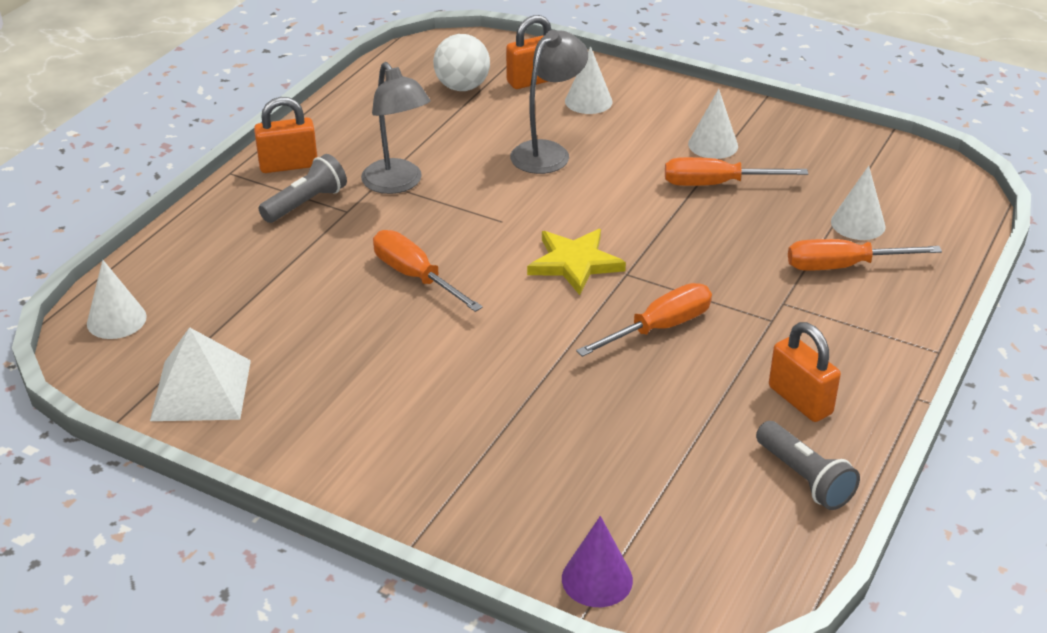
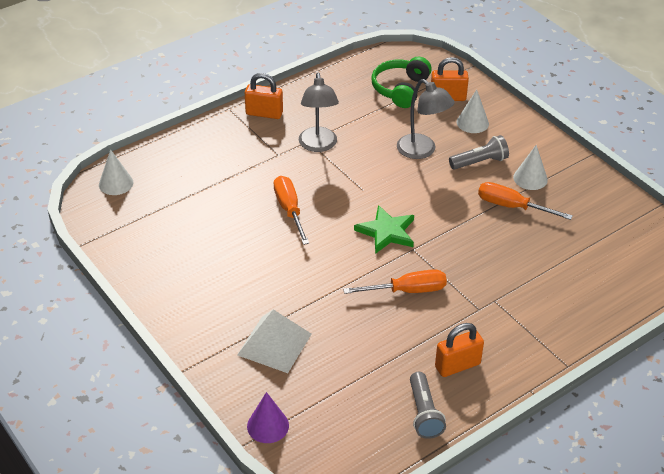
camera: 25 degrees right, 5 degrees up
white pyramid [150,327,251,421] -> white pyramid moved to [237,309,311,373]
grey flashlight [259,154,347,223] -> grey flashlight moved to [449,135,509,170]
white ball [433,34,490,91] -> green headphones [371,56,432,108]
grey lamp [510,30,588,174] -> grey lamp turned 75 degrees clockwise [397,79,455,159]
yellow star [527,229,626,295] -> green star [354,205,414,254]
orange padlock [769,322,841,422] -> orange padlock turned 75 degrees clockwise [435,323,484,377]
orange screwdriver [788,239,942,270] -> none
white cone [831,166,886,240] -> none

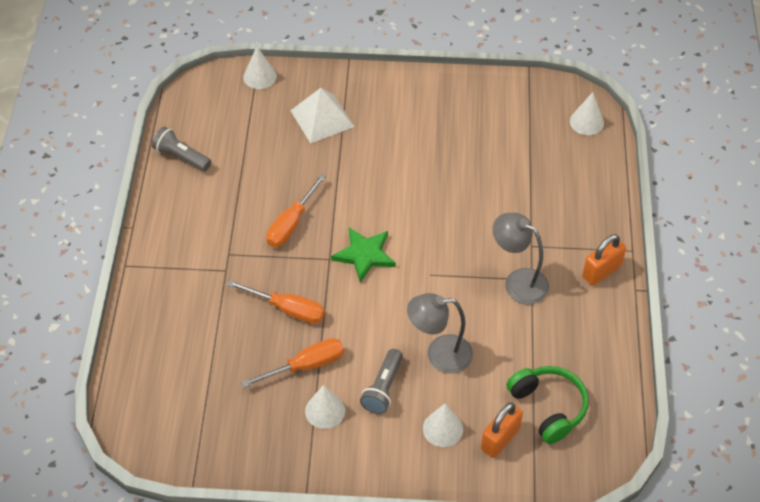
camera: 130 degrees right, 10 degrees up
purple cone [247,392,289,443] -> white cone [243,46,277,89]
orange screwdriver [274,176,309,245] -> orange screwdriver moved to [227,280,325,324]
orange padlock [435,323,484,377] -> none

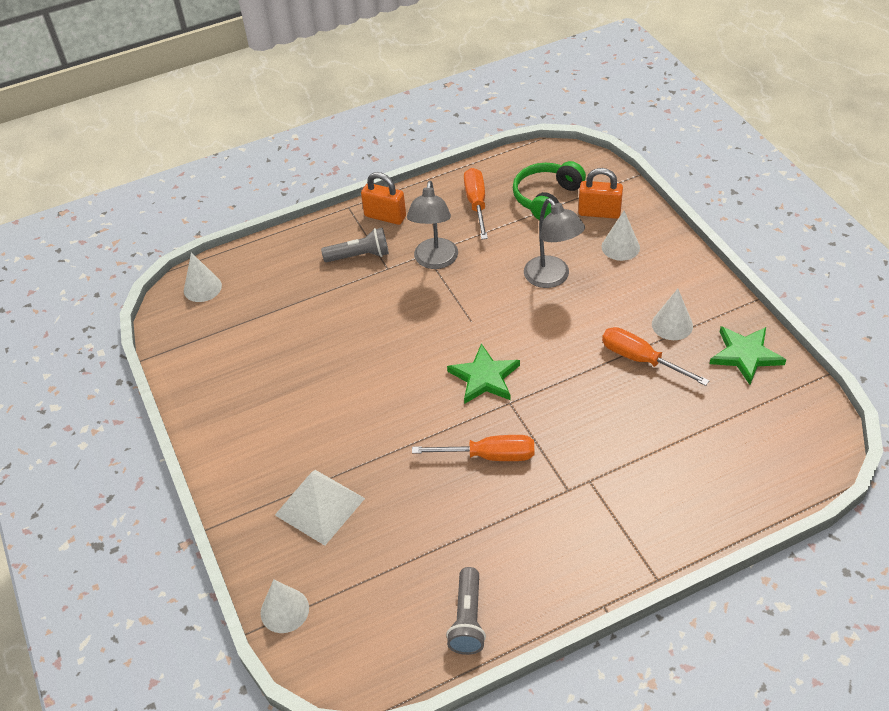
camera: 115 degrees left, 5 degrees down
orange screwdriver [227,280,325,324] -> orange screwdriver moved to [464,168,488,240]
grey flashlight [360,349,403,414] -> grey flashlight moved to [321,228,389,262]
none -> green star [710,326,786,385]

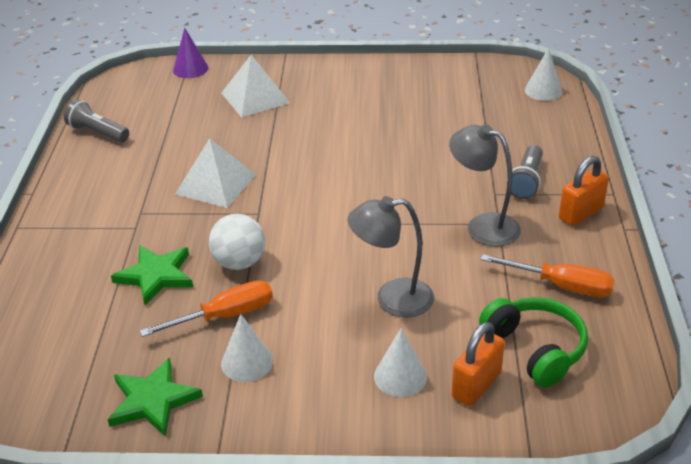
camera: 115 degrees right, 10 degrees down
white cone [260,579,309,633] -> purple cone [173,28,208,78]
orange screwdriver [412,435,534,461] -> white pyramid [175,138,256,208]
green star [447,343,520,404] -> green star moved to [111,245,193,305]
none -> white ball [209,214,265,270]

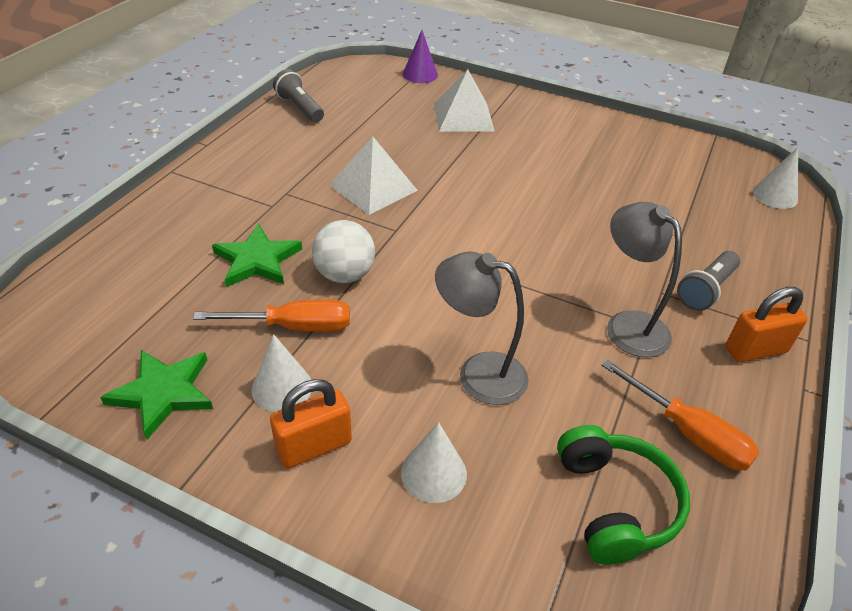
camera: 20 degrees right, 5 degrees up
orange padlock [452,322,505,406] -> orange padlock moved to [270,379,352,468]

